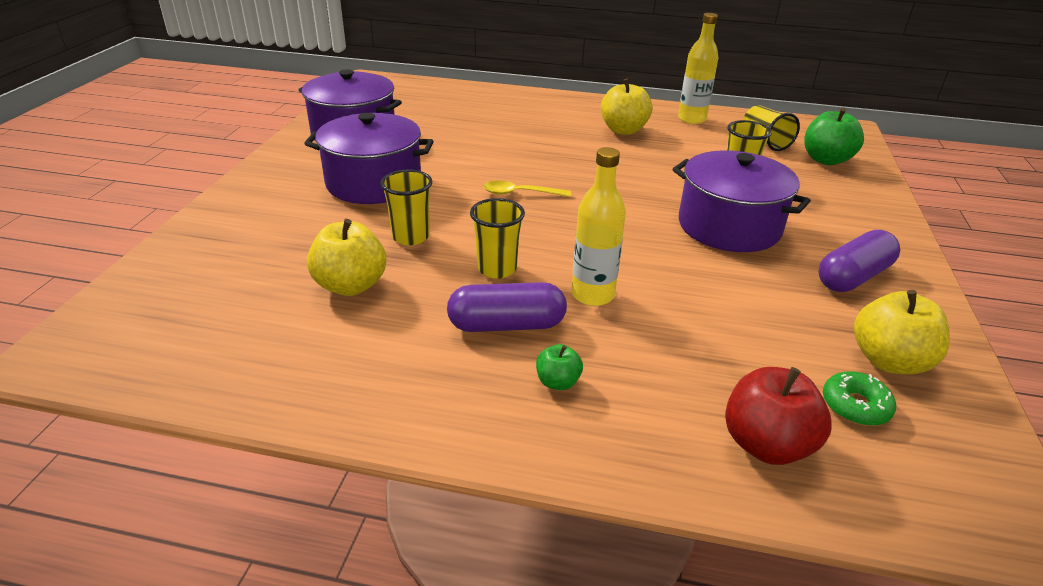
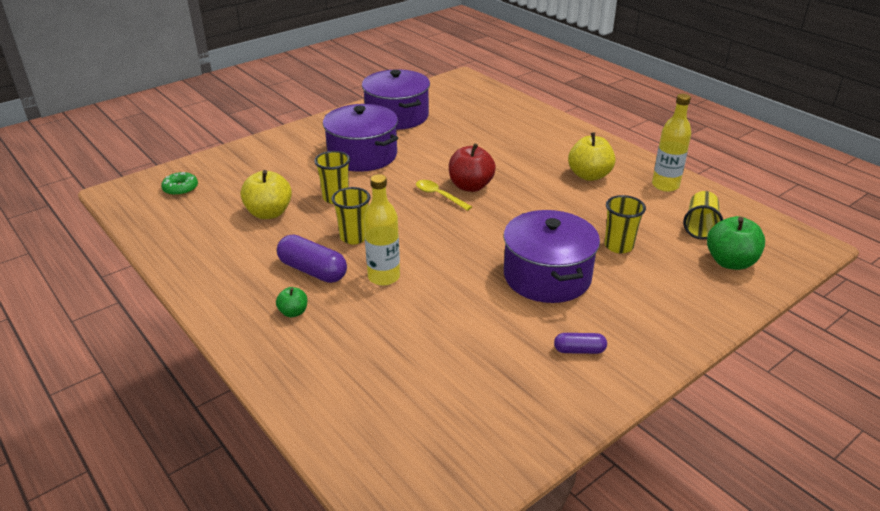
camera: 40 degrees right, 0 degrees up
red apple [725,367,832,465] -> red apple moved to [449,143,496,192]
purple capsule [819,230,900,292] -> purple capsule [554,333,607,354], size x0.57
green donut [823,372,896,426] -> green donut moved to [161,172,198,196]
yellow apple [854,290,950,375] -> none

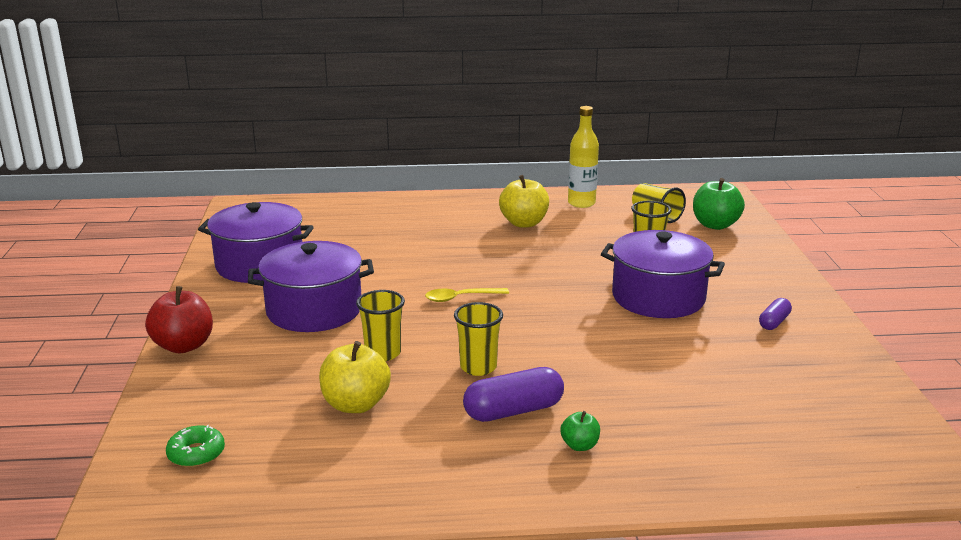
camera: 55 degrees left, 10 degrees down
yellow bottle [364,174,400,286] -> none
red apple [449,143,496,192] -> red apple moved to [145,286,213,353]

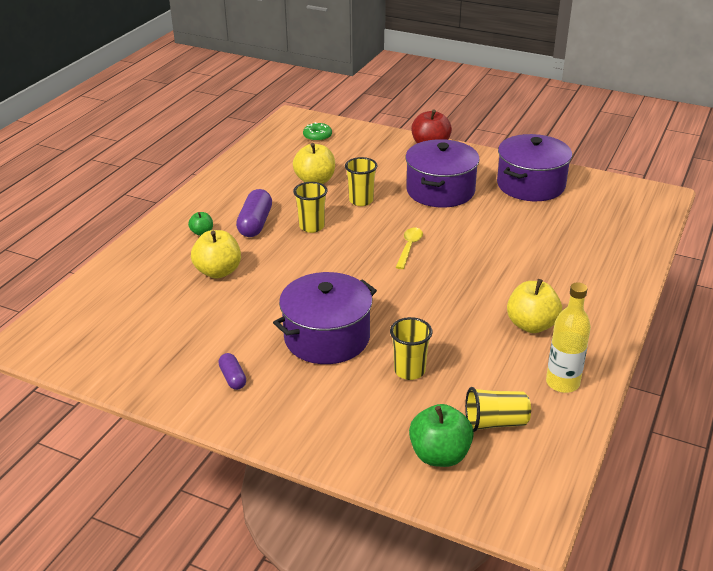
camera: 120 degrees right, 10 degrees up
none -> yellow apple [191,230,241,279]

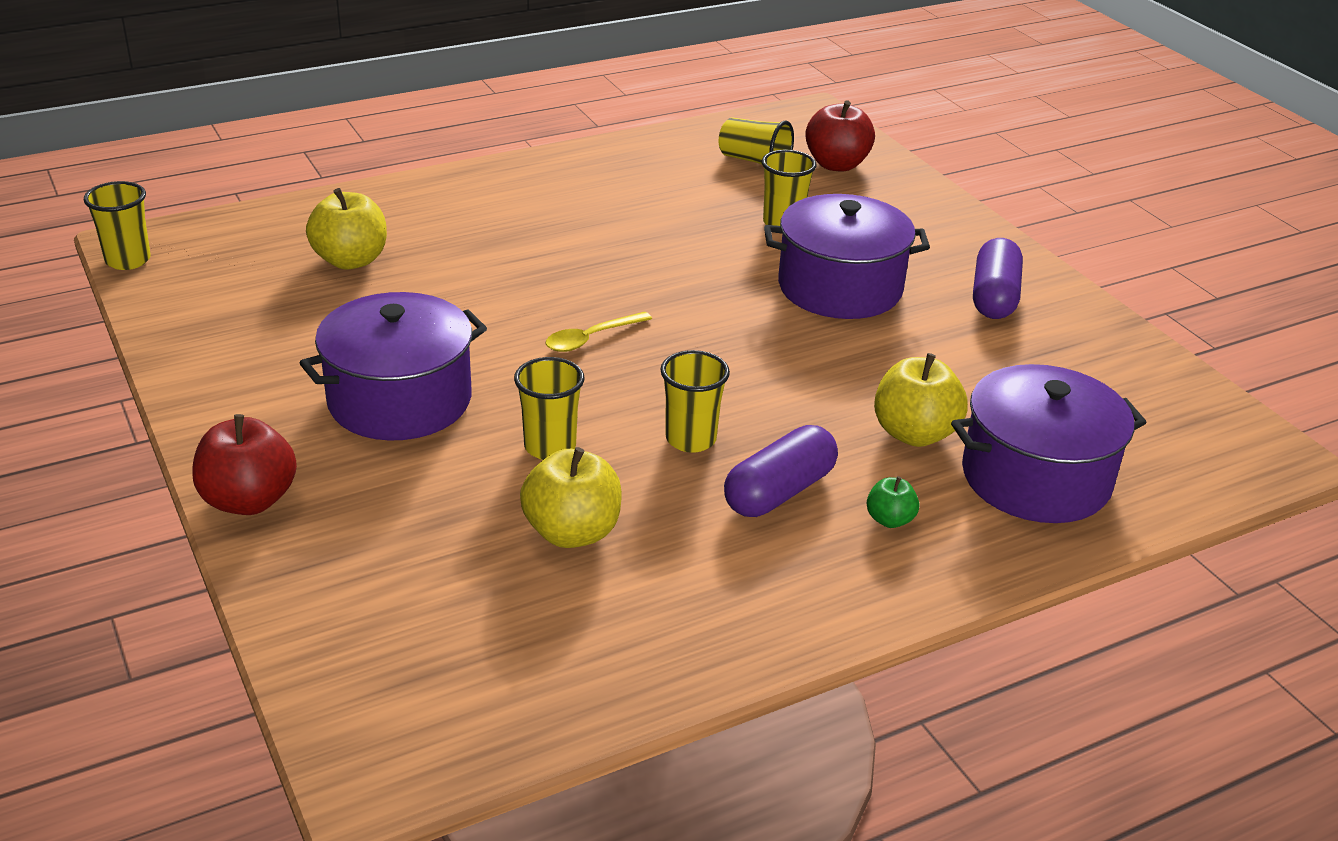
camera: 145 degrees left, 0 degrees up
purple capsule [218,353,246,390] -> purple capsule [973,238,1023,319], size x1.76
green donut [303,122,332,142] -> none
green apple [409,404,474,467] -> red apple [805,100,875,172]
purple pot [497,134,572,201] -> purple pot moved to [951,364,1147,523]
yellow apple [507,279,562,333] -> yellow apple moved to [306,188,387,269]
yellow bottle [546,282,591,393] -> none
none -> yellow cup [84,181,151,270]

